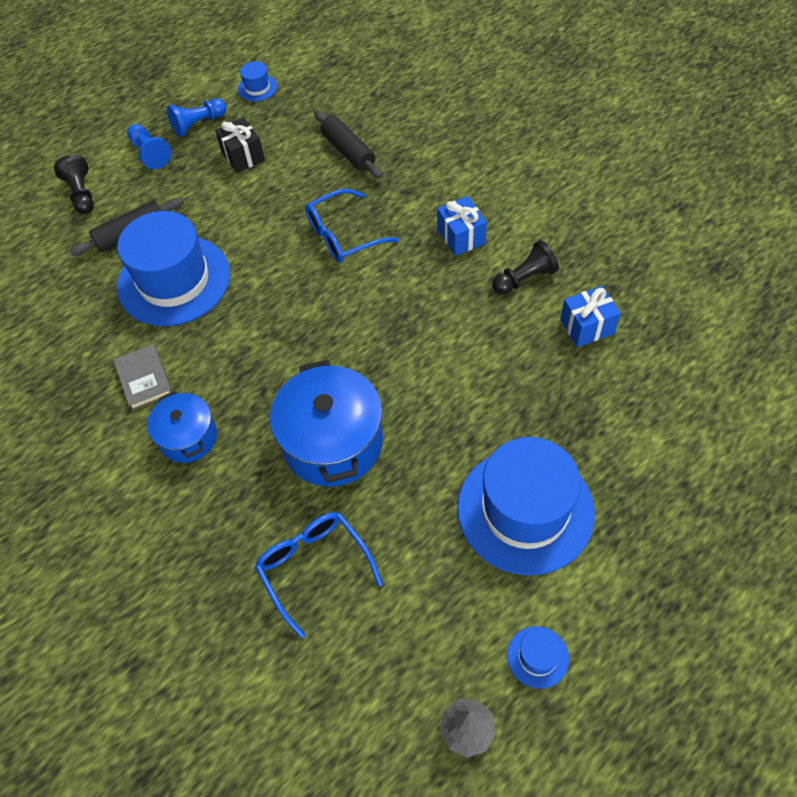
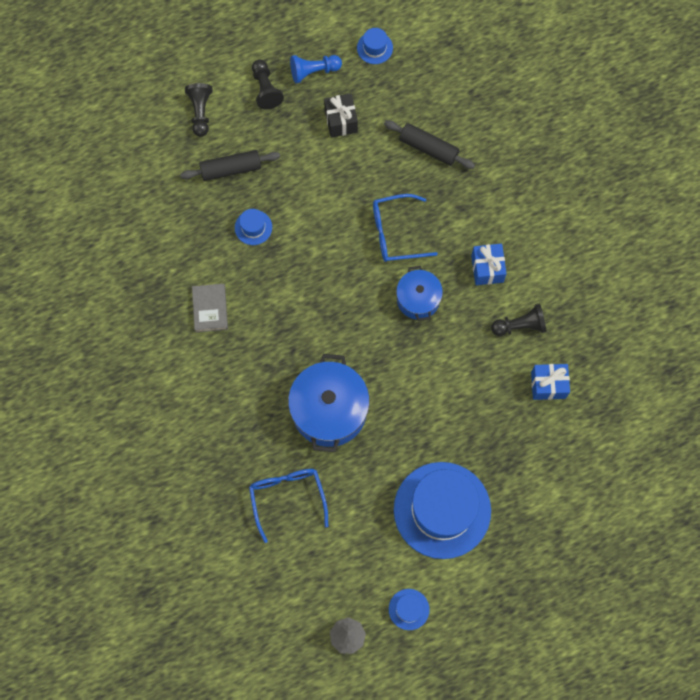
camera: 15 degrees right, 15 degrees up
blue hat [117,211,230,326] -> blue hat [235,209,272,245], size x0.41
blue pawn [127,124,171,169] -> black pawn [252,59,284,109]
blue pot [147,391,217,463] -> blue pot moved to [396,266,443,321]
black rolling pin [314,110,383,178] -> black rolling pin turned 45 degrees counterclockwise [384,120,475,169]

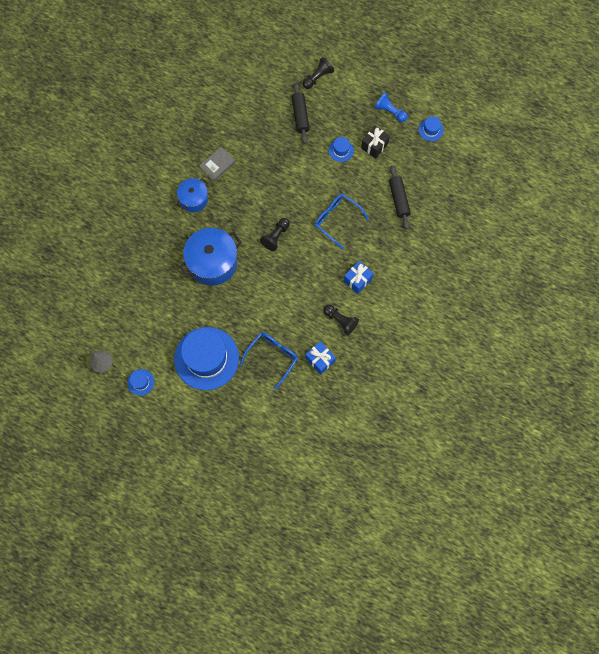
camera: 50 degrees right, 0 degrees up
black rolling pin [180,150,280,181] -> black rolling pin turned 45 degrees clockwise [292,82,310,143]
blue hat [235,209,272,245] -> blue hat moved to [329,137,354,162]
blue glasses [249,469,328,543] -> blue glasses moved to [240,332,298,390]
black pawn [252,59,284,109] -> black pawn moved to [260,218,290,251]
blue pot [396,266,443,321] -> blue pot moved to [177,178,208,212]

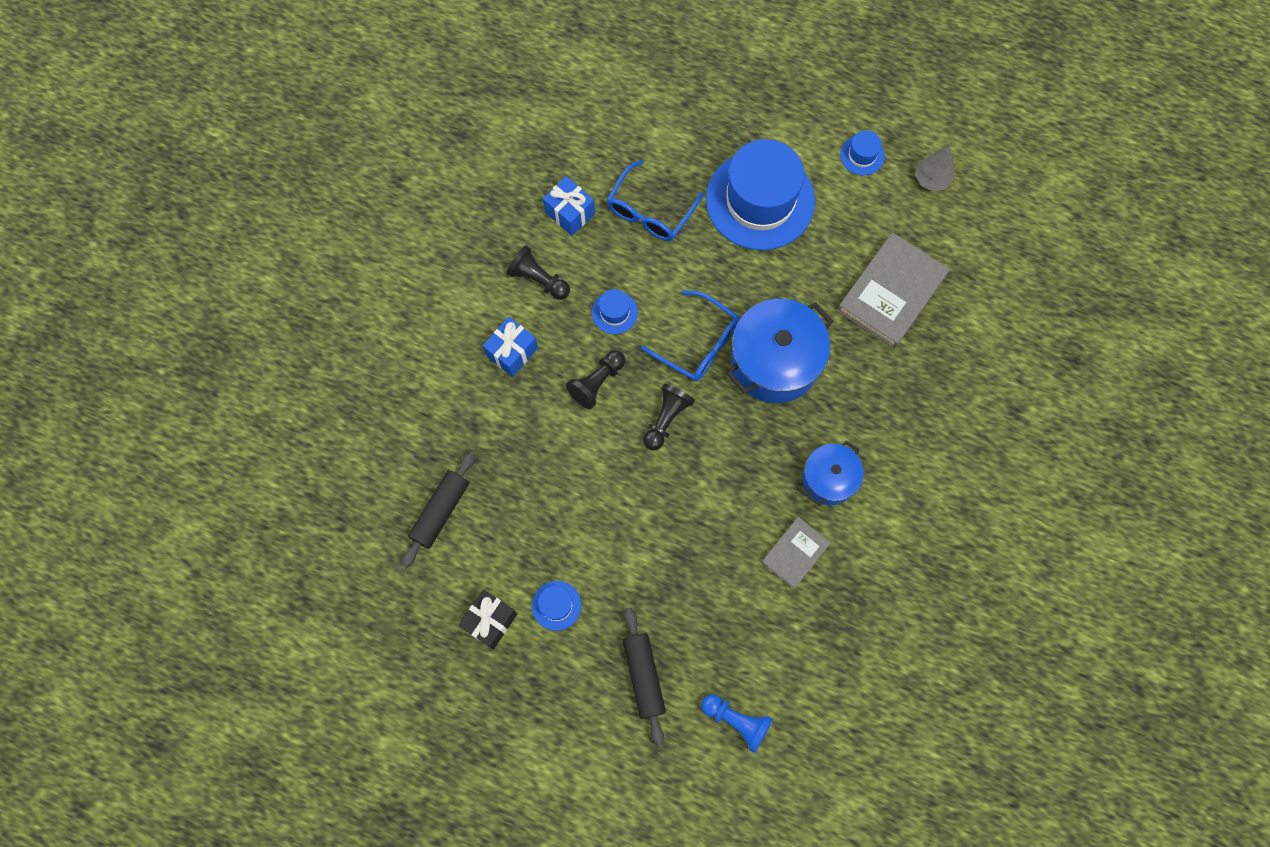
camera: 175 degrees right, 0 degrees up
black pawn [303,57,334,89] -> black pawn moved to [566,350,625,409]
blue glasses [315,194,369,249] -> blue glasses moved to [641,291,739,382]
blue pawn [374,92,408,122] -> blue pawn moved to [701,694,773,753]
black rolling pin [389,165,411,229] -> black rolling pin turned 45 degrees clockwise [401,452,475,568]
blue hat [419,116,444,141] -> blue hat moved to [592,289,638,334]
none -> grey book [837,232,950,348]

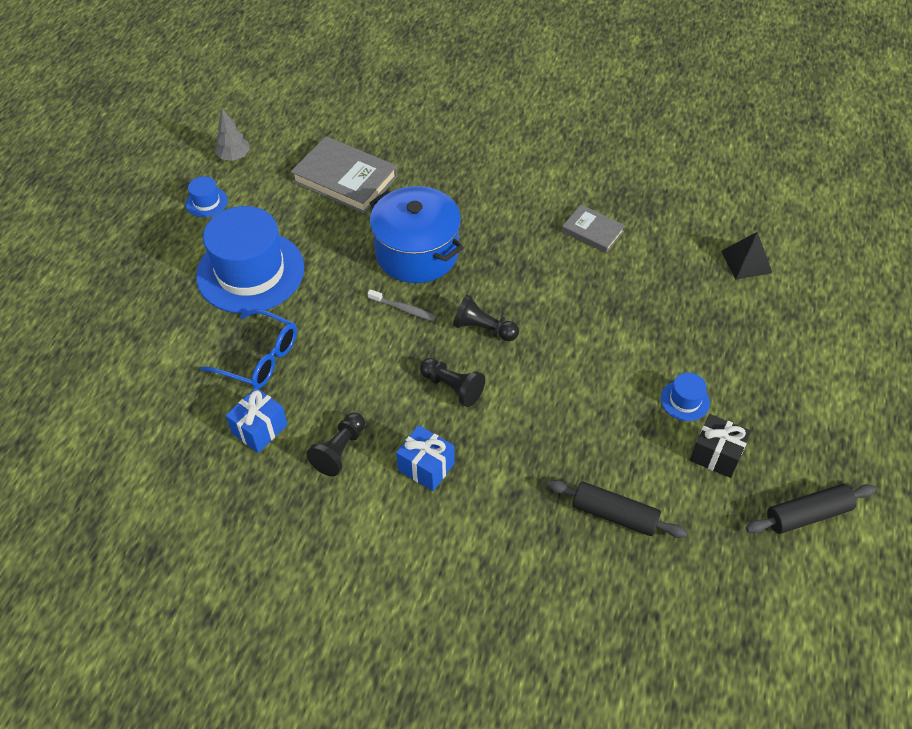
camera: 95 degrees left, 20 degrees down
blue hat [592,289,638,334] -> none
black rolling pin [623,608,666,746] -> black rolling pin moved to [746,484,876,534]
blue glasses [641,291,739,382] -> grey toothbrush [368,289,437,321]
blue pawn [701,694,773,753] -> black pyramid [721,232,772,280]
blue pot [802,441,864,506] -> none

